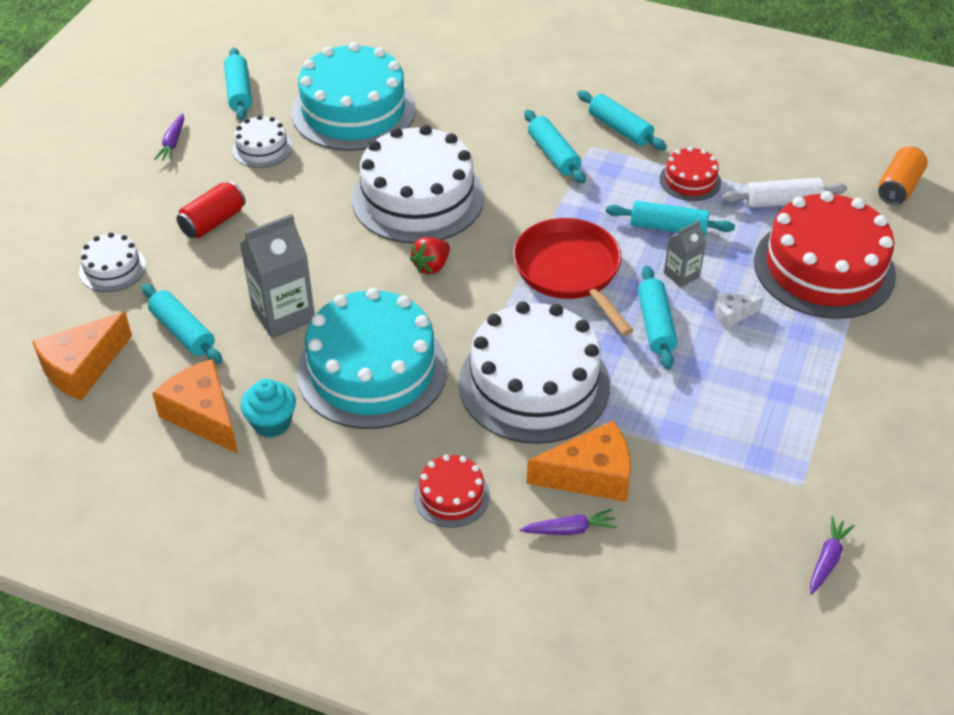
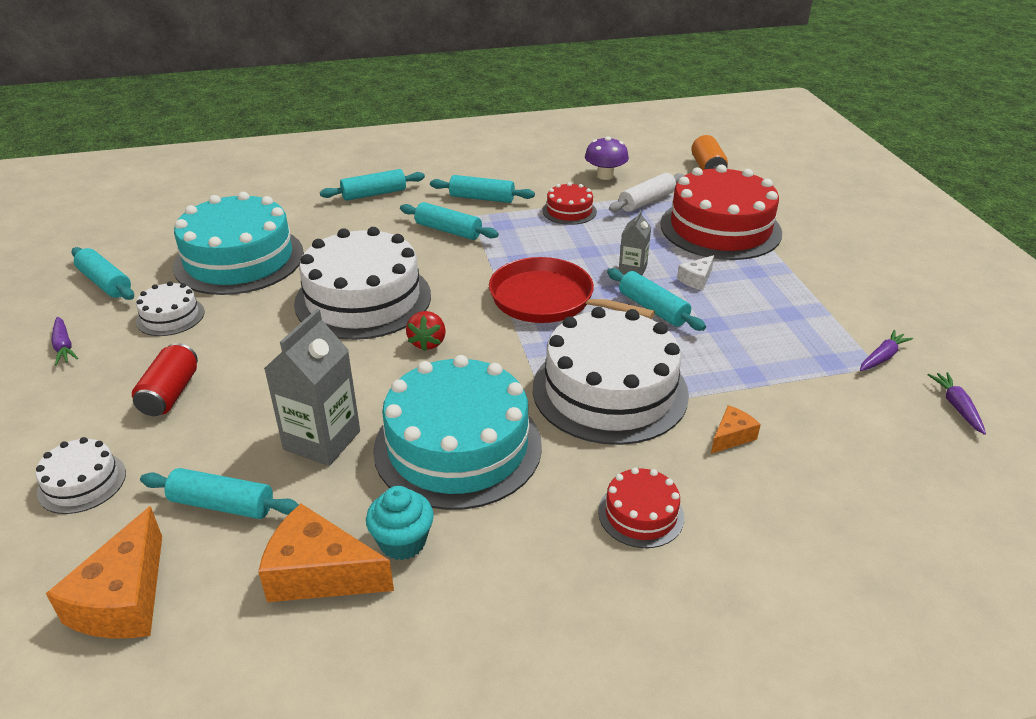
camera: 35 degrees left, 10 degrees down
purple carrot [520,509,617,535] -> purple carrot moved to [860,330,913,371]
orange cheese [527,421,631,502] -> orange cheese [711,405,761,454], size x0.52
turquoise rolling pin [606,200,735,236] -> turquoise rolling pin moved to [320,169,425,201]
none -> purple mushroom [585,137,629,180]

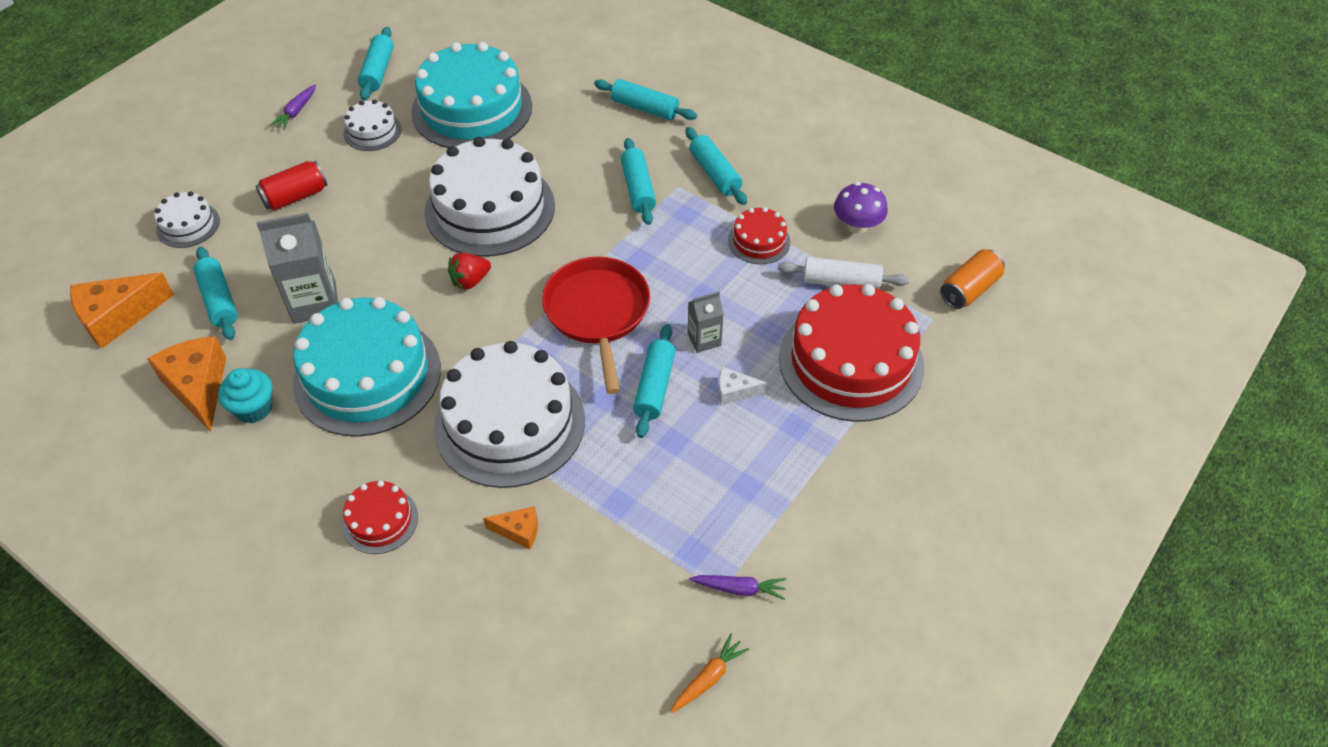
camera: 50 degrees right, 15 degrees up
purple carrot [928,372,986,435] -> orange carrot [671,634,749,713]

